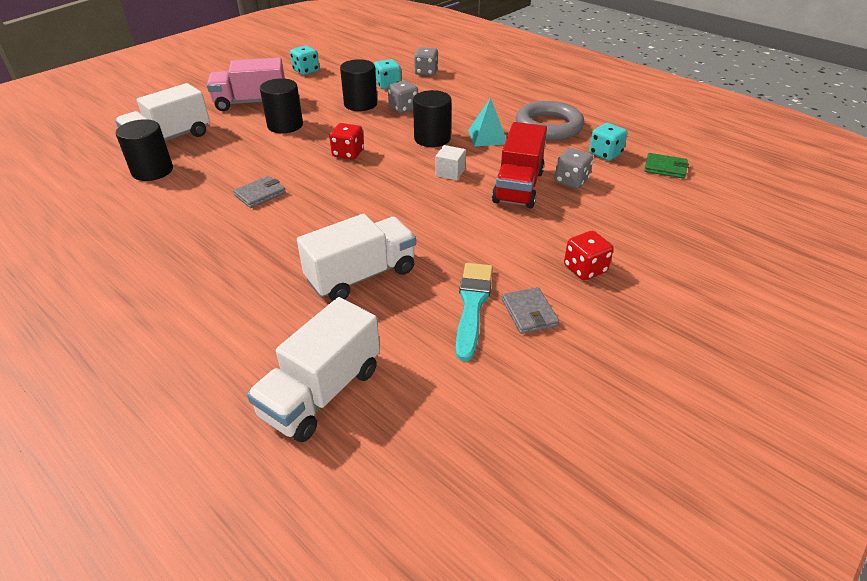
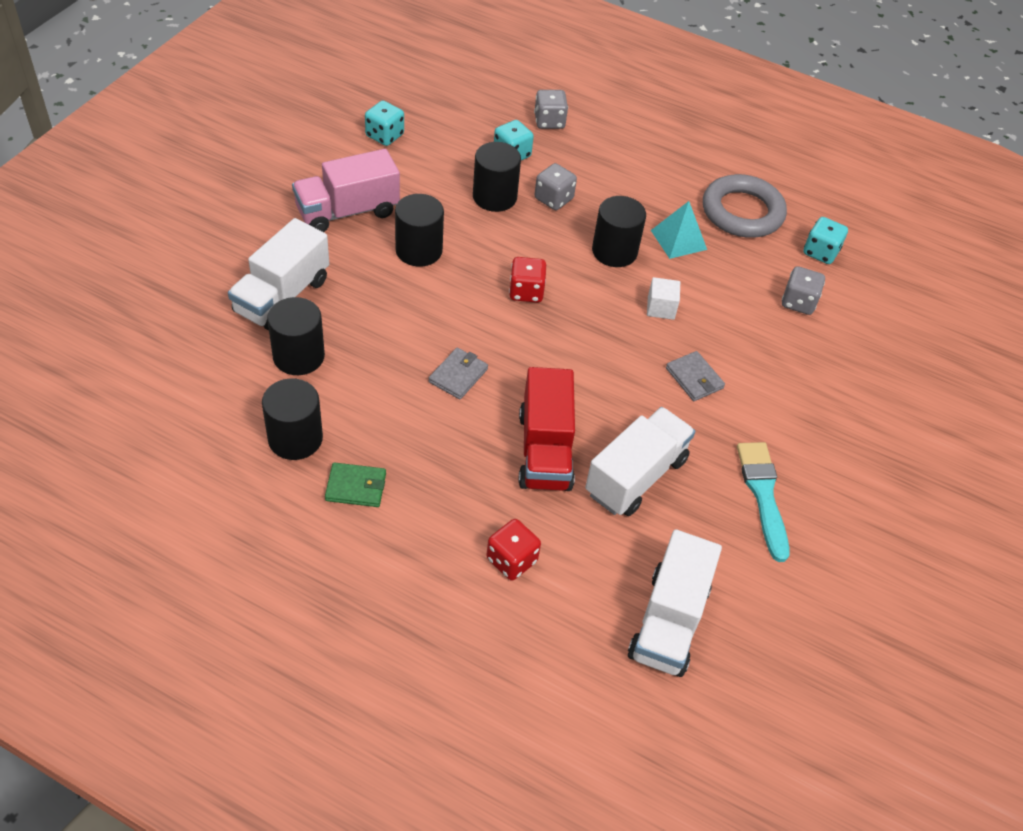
camera: 20 degrees left, 10 degrees up
red truck [492,122,547,208] -> red truck moved to [518,367,575,491]
grey wallet [502,287,559,334] -> grey wallet moved to [666,351,725,401]
red dice [564,231,614,281] -> red dice moved to [486,519,541,580]
green wallet [644,153,689,179] -> green wallet moved to [325,462,386,507]
none -> black cylinder [262,378,323,460]

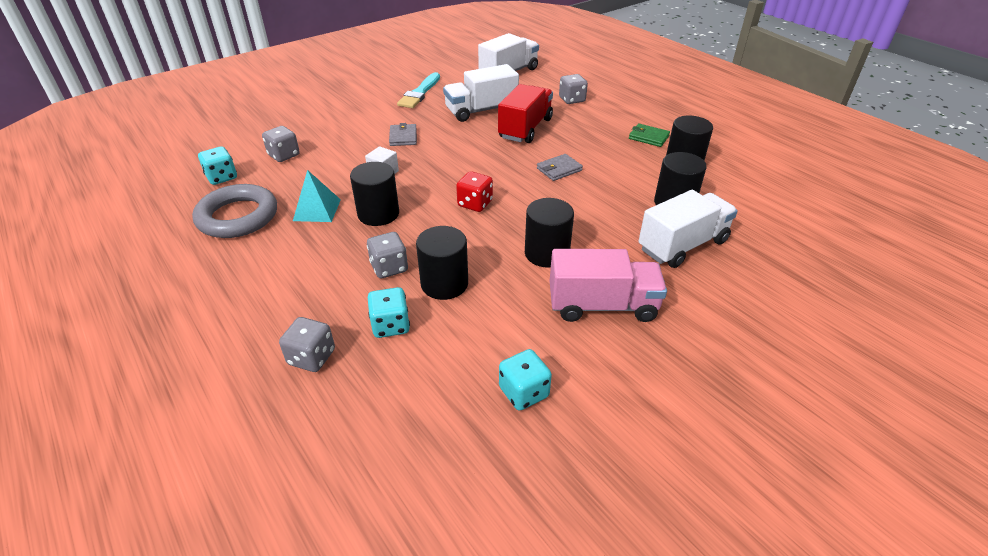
camera: 150 degrees left, 10 degrees down
red dice [486,519,541,580] -> grey dice [559,74,588,104]

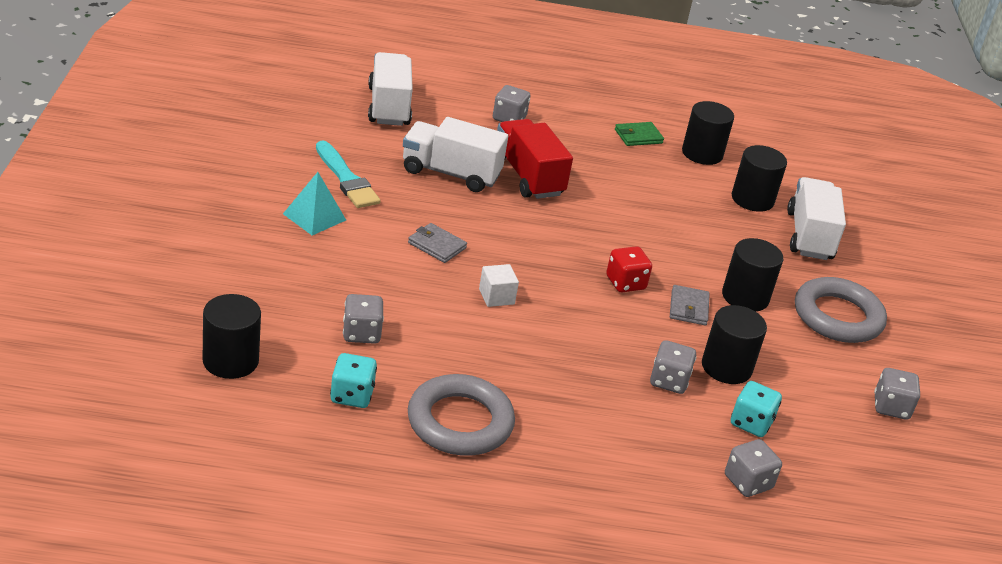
camera: 55 degrees left, 5 degrees down
turquoise pyramid [293,170,341,222] -> turquoise pyramid moved to [283,172,346,235]
black cylinder [350,162,399,226] -> black cylinder moved to [203,294,261,379]
white truck [443,64,519,122] -> white truck turned 90 degrees clockwise [403,117,508,192]
turquoise dice [499,349,552,410] -> grey dice [874,368,920,420]
grey wallet [537,154,583,181] -> grey wallet moved to [670,285,710,326]
pink truck [550,249,667,322] -> grey ring [795,277,887,343]

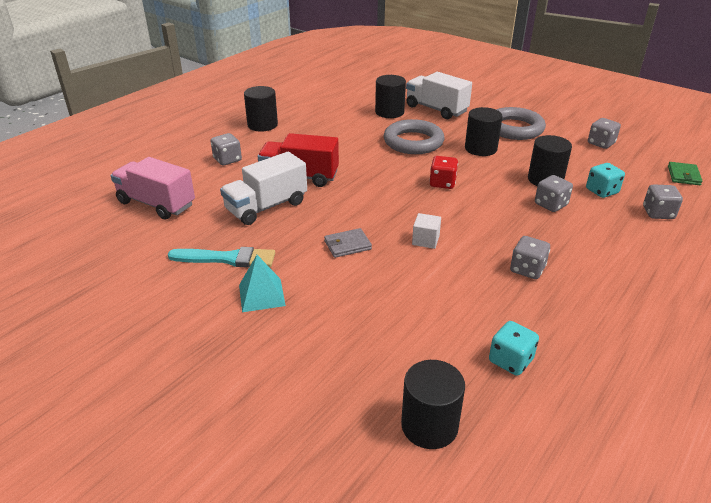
camera: 50 degrees left, 0 degrees up
grey dice [343,294,384,344] -> grey dice moved to [510,236,550,279]
white truck [368,52,413,126] -> pink truck [110,157,195,220]
grey ring [408,374,515,456] -> grey ring moved to [384,119,444,154]
green wallet [615,122,664,146] -> green wallet moved to [668,162,703,185]
grey wallet [670,285,710,326] -> none
black cylinder [682,101,734,165] -> black cylinder moved to [244,86,278,132]

